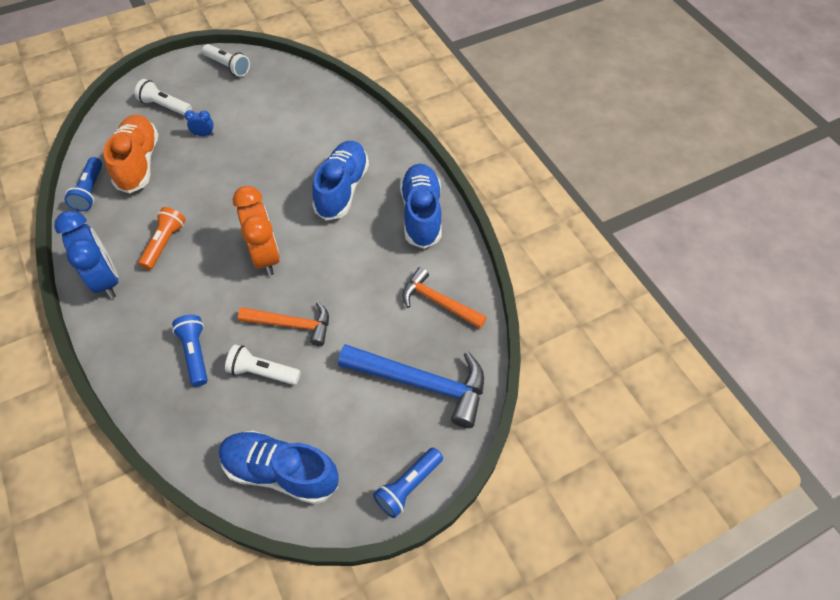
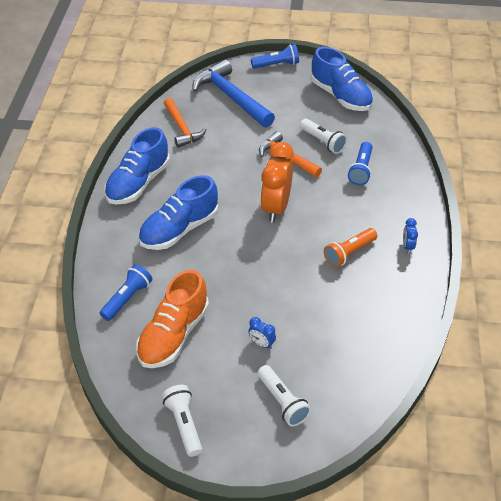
camera: 145 degrees left, 10 degrees down
blue clock [54,210,119,299] -> blue clock [403,218,418,254], size x0.43
blue flashlight [64,157,102,211] -> blue flashlight moved to [100,264,152,321]
orange shoe [104,115,159,193] -> orange shoe moved to [136,270,209,368]

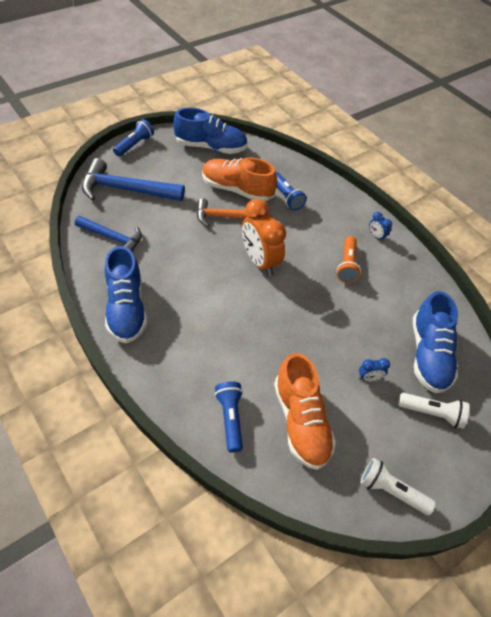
camera: 45 degrees left, 5 degrees up
blue shoe [138,175,218,250] -> blue shoe moved to [413,291,458,393]
orange hammer [164,98,207,148] -> blue hammer [75,216,142,251]
white flashlight [300,119,347,154] -> orange shoe [202,158,277,201]

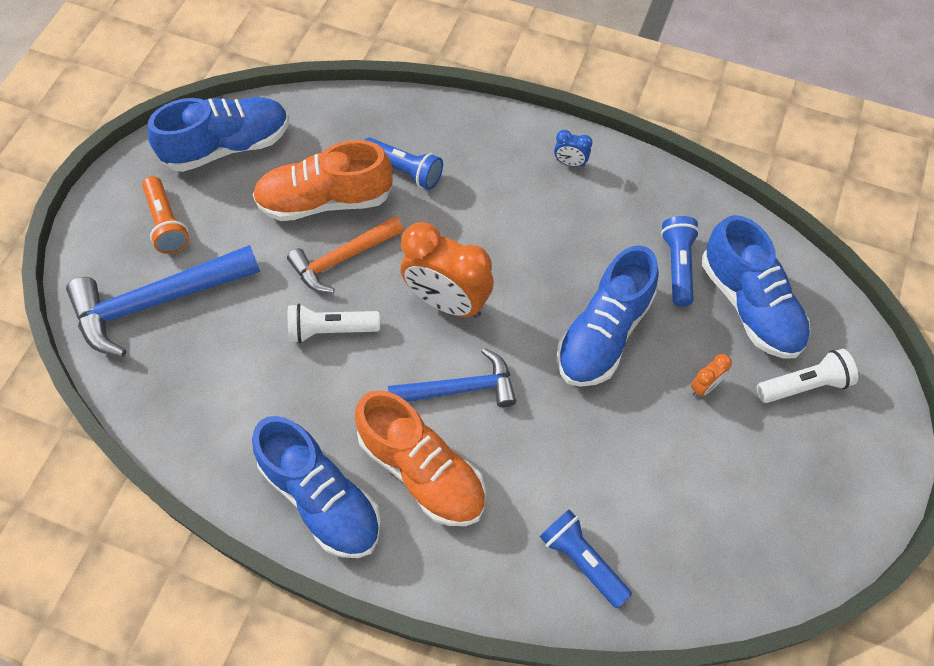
camera: 30 degrees left, 10 degrees up
blue hammer [75,216,142,251] -> blue hammer moved to [388,348,516,407]
blue flashlight [113,119,154,157] -> blue flashlight moved to [661,216,700,307]
orange shoe [274,353,336,470] -> orange shoe moved to [355,390,486,526]
orange flashlight [337,236,361,283] -> orange flashlight moved to [142,176,189,254]
blue clock [359,358,390,382] -> orange clock [691,354,732,397]
white flashlight [361,458,436,515] -> white flashlight moved to [288,304,380,343]
none -> blue shoe [557,245,659,387]

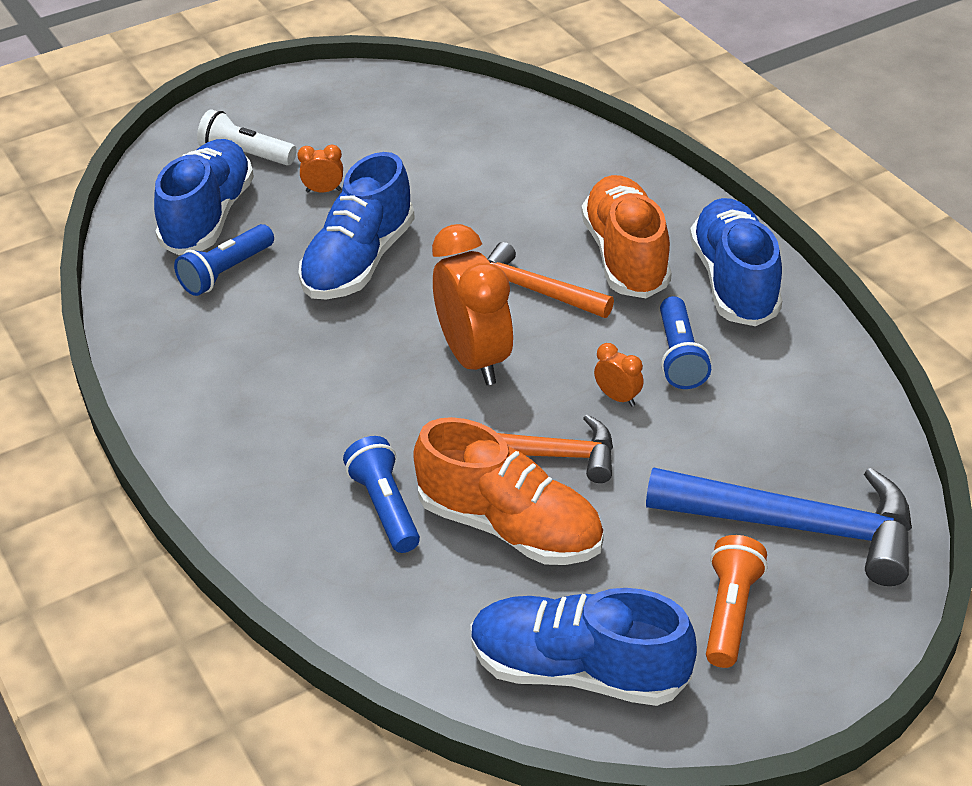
camera: 140 degrees left, 20 degrees down
white flashlight [288,304,380,343] -> orange clock [594,343,644,406]
blue hammer [388,348,516,407] -> orange hammer [487,242,614,318]
blue flashlight [540,509,632,608] -> blue flashlight moved to [660,296,711,389]
blue clock [554,130,592,167] -> none
blue shoe [557,245,659,387] -> blue shoe turned 135 degrees clockwise [298,152,415,299]

